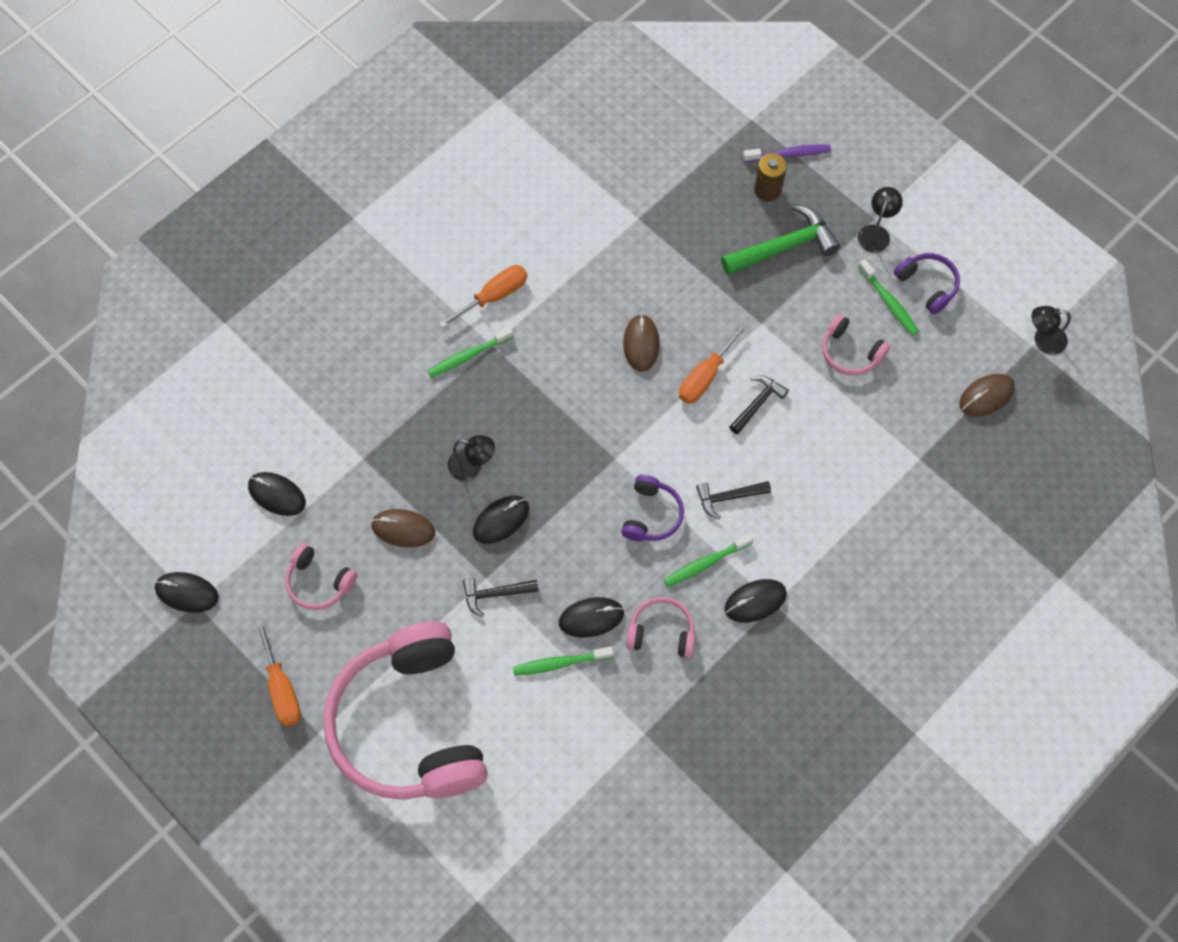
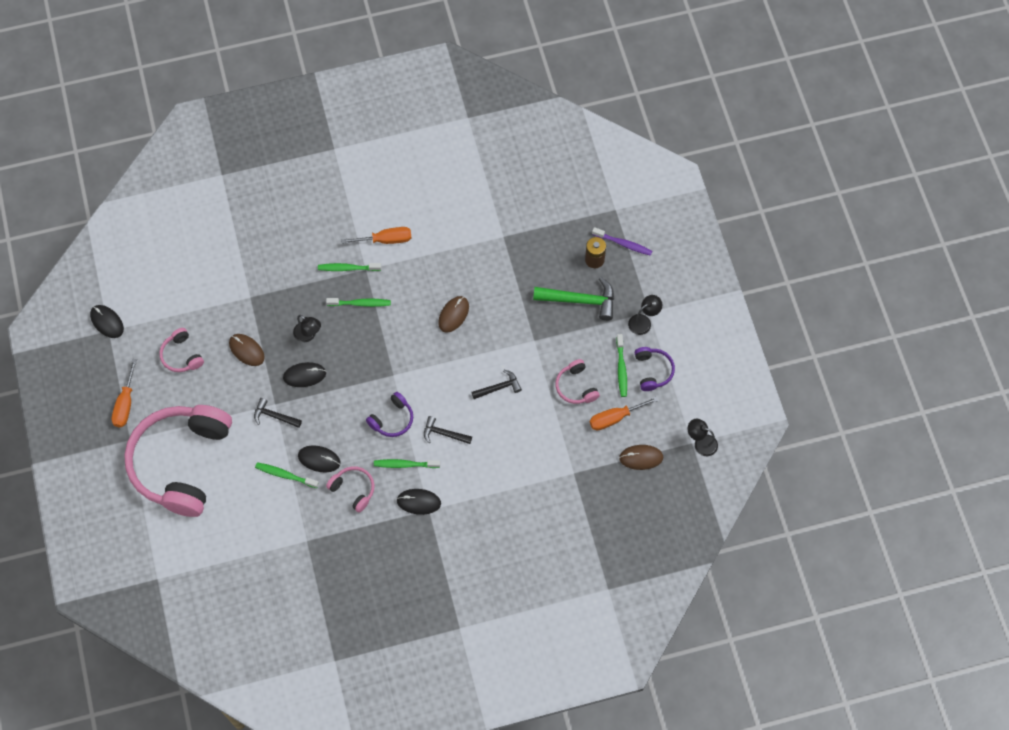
camera: 30 degrees right, 0 degrees up
black mouse [248,472,306,516] -> none
orange screwdriver [679,323,747,404] -> orange screwdriver moved to [590,396,659,430]
none -> green toothbrush [326,298,391,307]

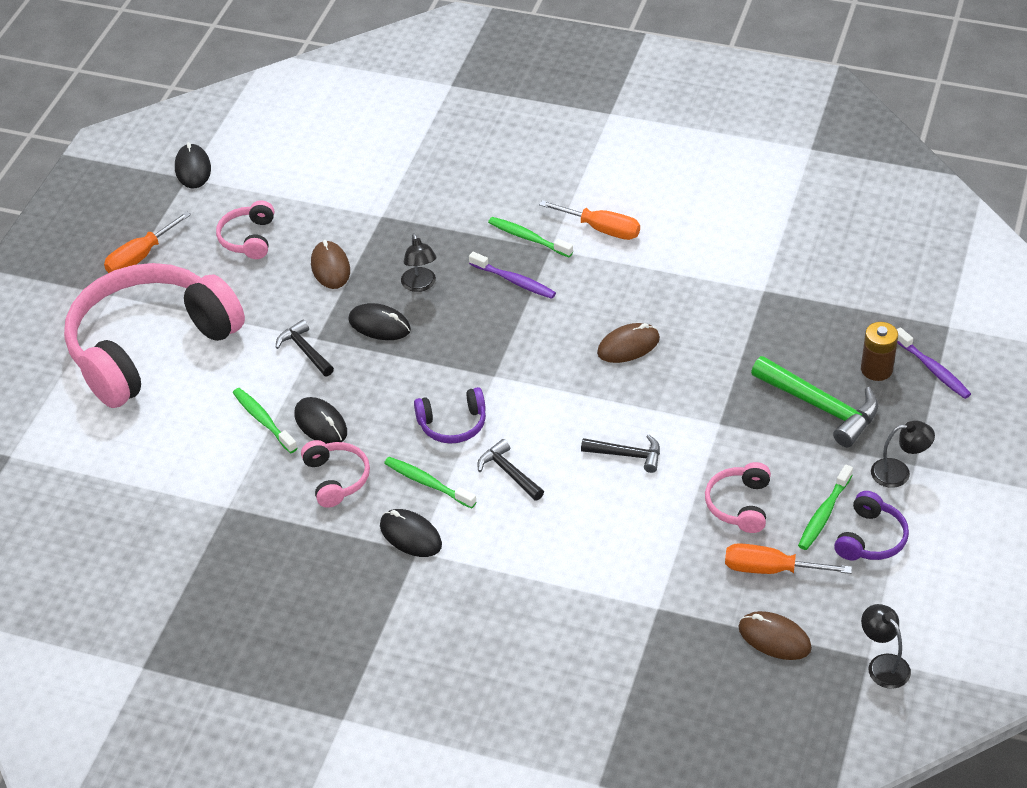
camera: 35 degrees right, 20 degrees down
green toothbrush [326,298,391,307] -> purple toothbrush [469,252,556,299]

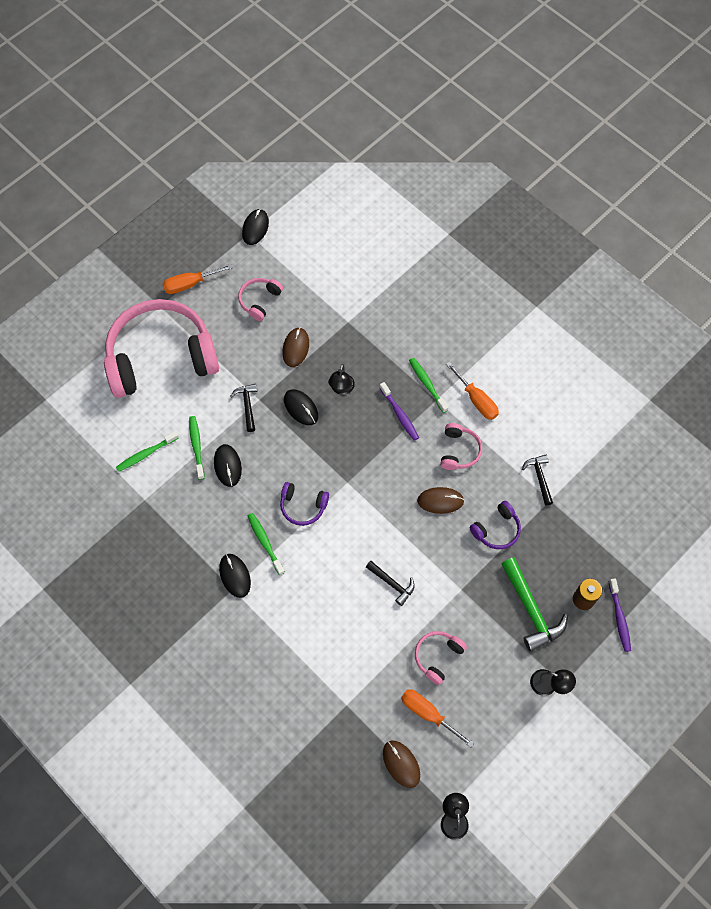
camera: 25 degrees right, 20 degrees up
pink headphones [301,440,370,508] -> pink headphones moved to [440,423,482,470]
black hammer [477,439,544,501] -> black hammer moved to [522,455,553,505]
green toothbrush [798,464,853,550] -> green toothbrush moved to [116,431,179,472]
purple headphones [834,491,909,561] -> purple headphones moved to [469,501,521,549]

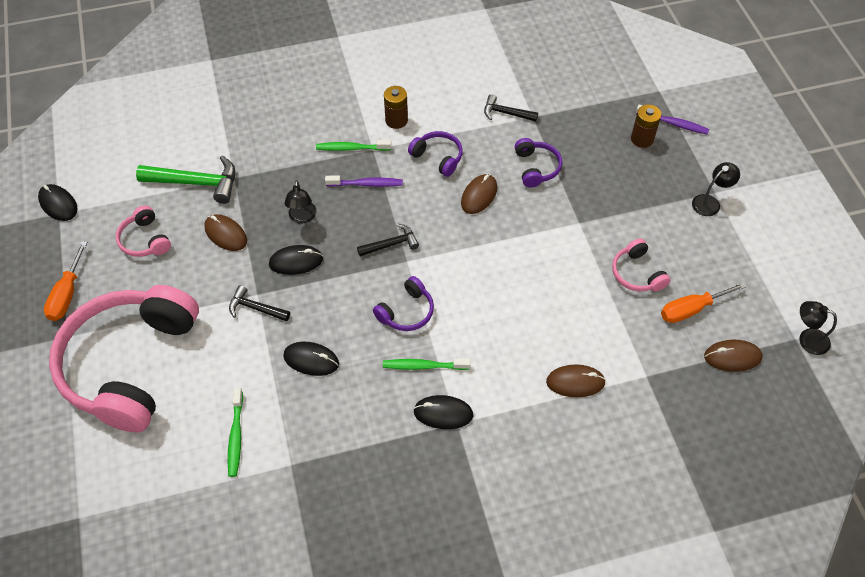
camera: 60 degrees left, 10 degrees down
green toothbrush [189,416,205,480] -> none
black lamp [328,364,355,395] -> black lamp turned 45 degrees clockwise [285,180,317,223]
black hammer [366,561,415,606] -> black hammer moved to [357,223,419,257]
pink headphones [440,423,482,470] -> purple headphones [408,131,463,177]
orange screwdriver [446,361,499,420] -> brown battery [384,86,408,129]
green hammer [501,557,568,652] -> green hammer moved to [136,155,235,204]
none -> brown mouse [546,364,606,397]

